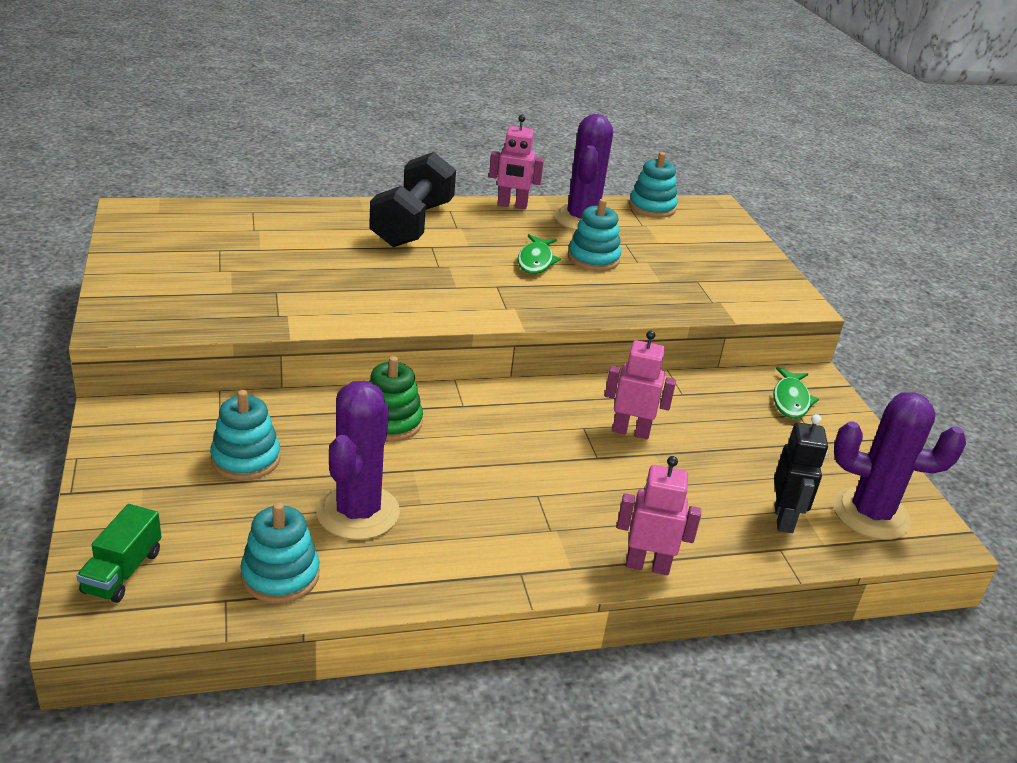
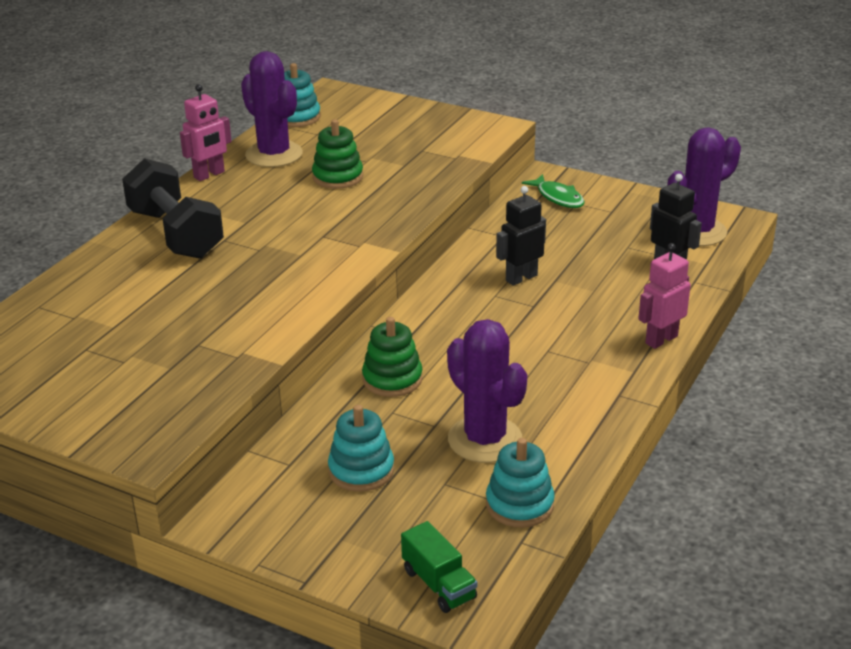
camera: 45 degrees left, 0 degrees up
green fish [517,234,561,274] -> none
turquoise stacking toy [568,199,621,271] -> green stacking toy [312,119,363,189]
pink robot [605,331,676,439] -> black robot [496,186,546,286]

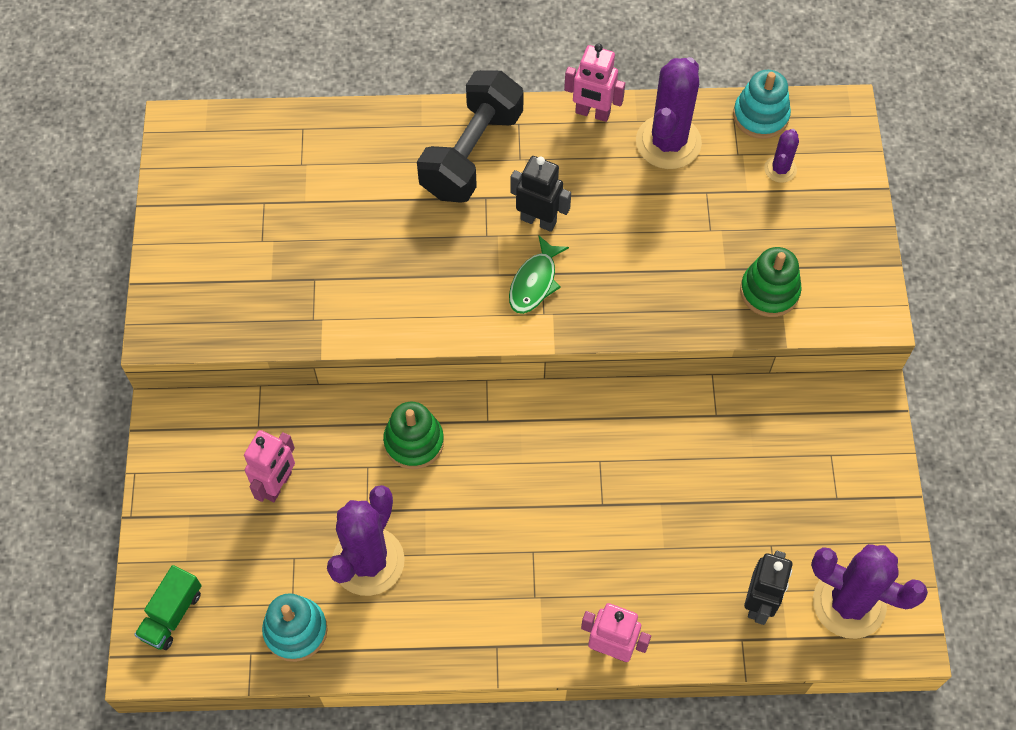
camera: 60 degrees right, 30 degrees up
green stacking toy [312,119,363,189] -> green stacking toy moved to [740,247,802,317]
turquoise stacking toy [328,405,394,492] -> pink robot [244,430,295,502]
black robot [496,186,546,286] -> black robot moved to [511,156,571,232]
green fish [522,174,585,208] -> green fish moved to [509,236,569,314]
none -> purple cactus [764,129,799,183]

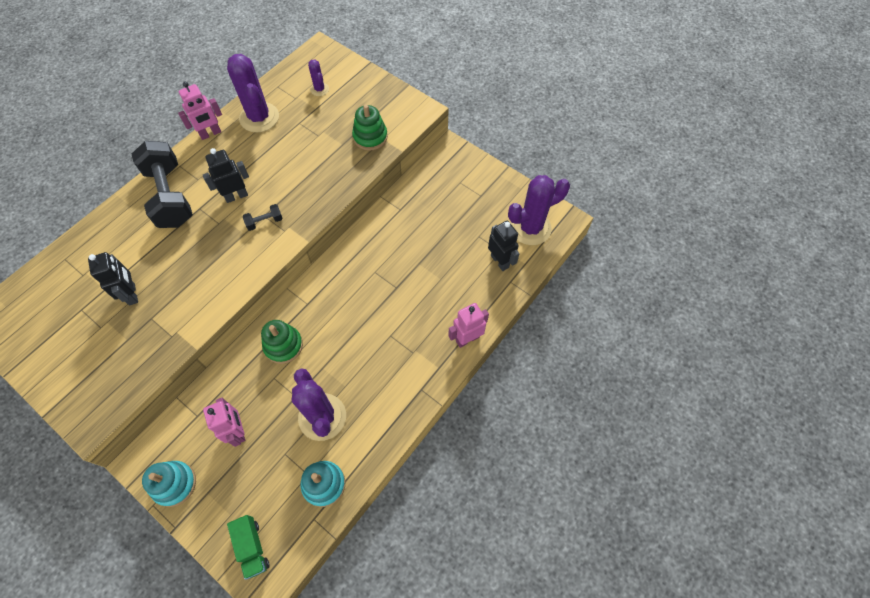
camera: 50 degrees left, 0 degrees up
green fish [509,236,569,314] -> black dumbbell [243,204,283,231]
turquoise stacking toy [733,70,791,139] -> turquoise stacking toy moved to [142,461,196,507]
none -> black robot [88,252,138,305]

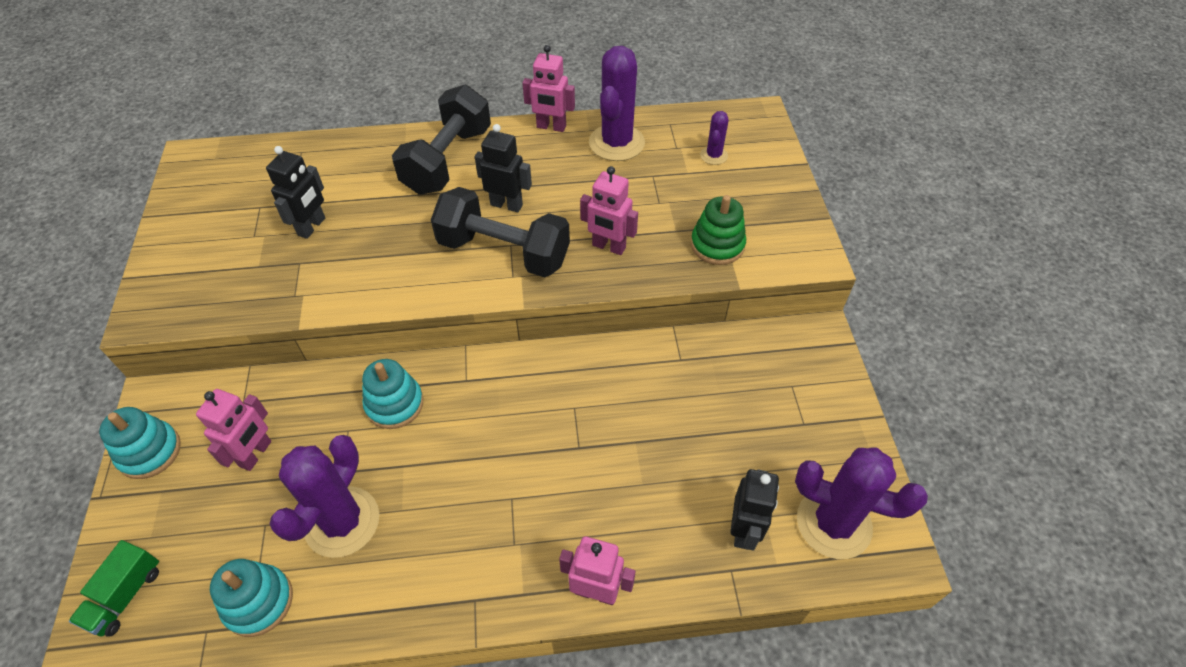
camera: 45 degrees right, 10 degrees down
black dumbbell [243,204,283,231] -> black dumbbell [431,187,570,277], size x2.45
green stacking toy [261,320,303,364] -> turquoise stacking toy [362,359,423,429]
none -> pink robot [580,166,638,255]

